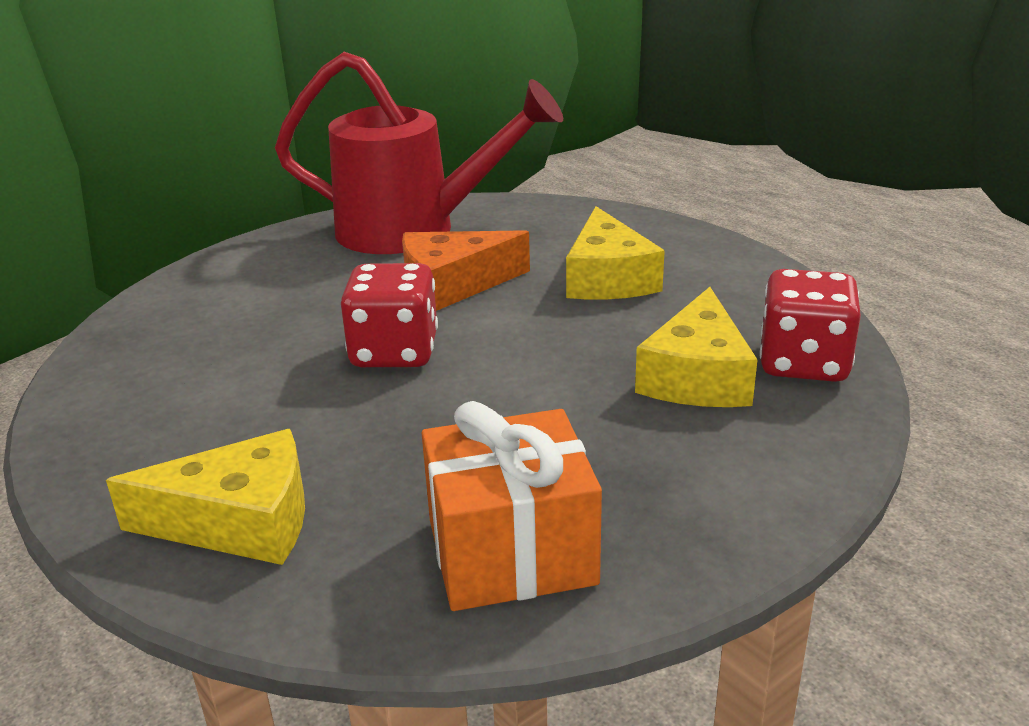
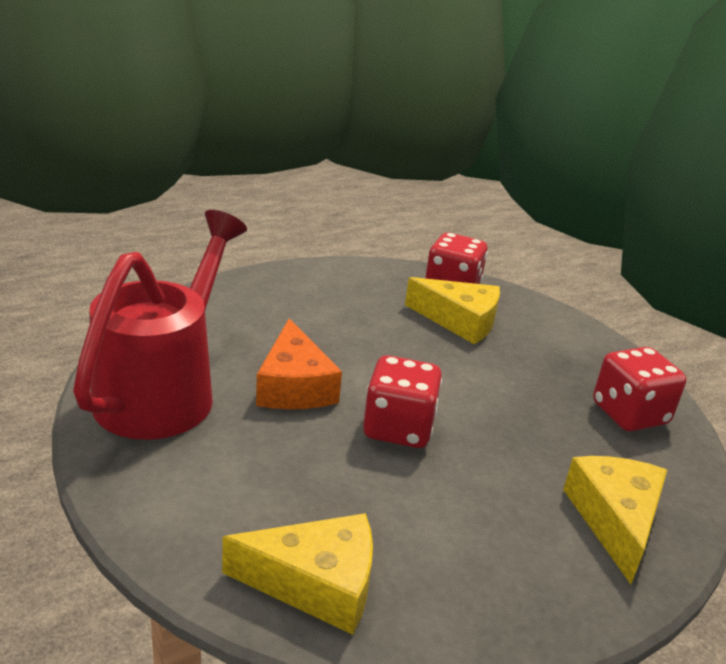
camera: 85 degrees left, 0 degrees up
orange gift [422,401,602,611] -> red dice [593,347,686,431]
yellow cheese [566,206,665,300] -> yellow cheese moved to [222,513,373,635]

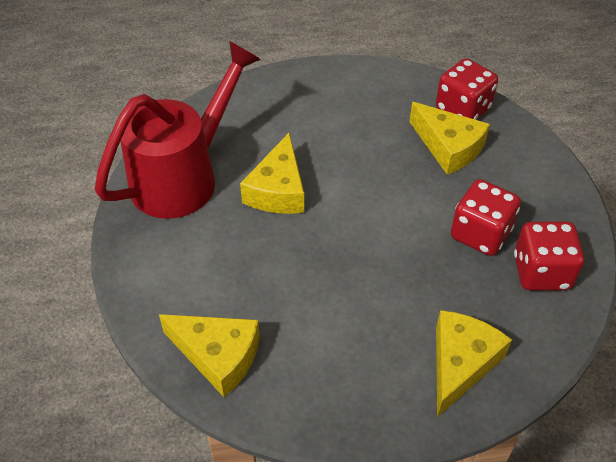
camera: 25 degrees right, 20 degrees up
orange cheese [256,318,342,409] -> yellow cheese [240,133,304,214]
red dice [363,355,442,448] -> red dice moved to [451,179,521,256]

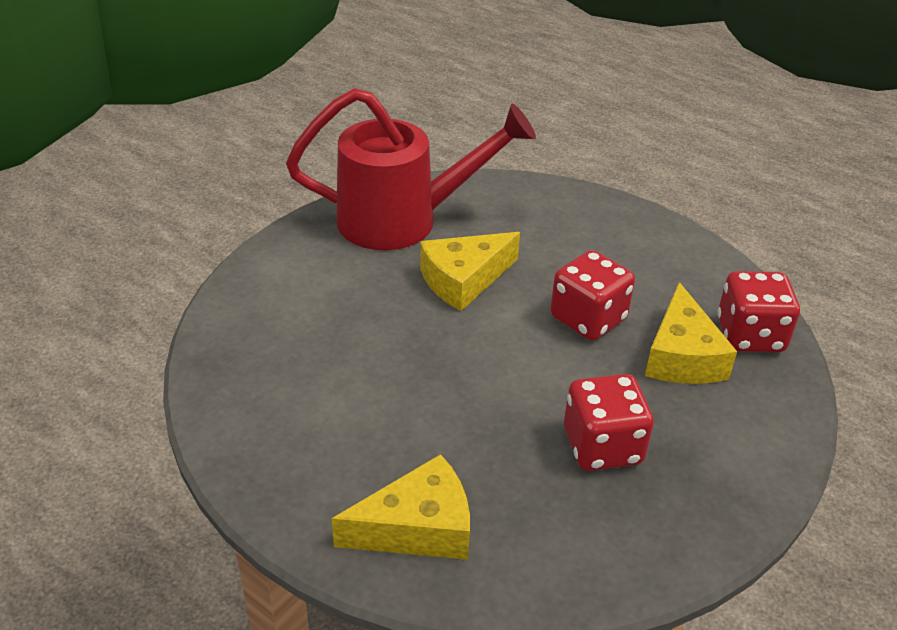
camera: 45 degrees right, 10 degrees down
yellow cheese [159,314,260,397] -> none
red dice [514,222,584,290] -> red dice moved to [550,250,635,340]

